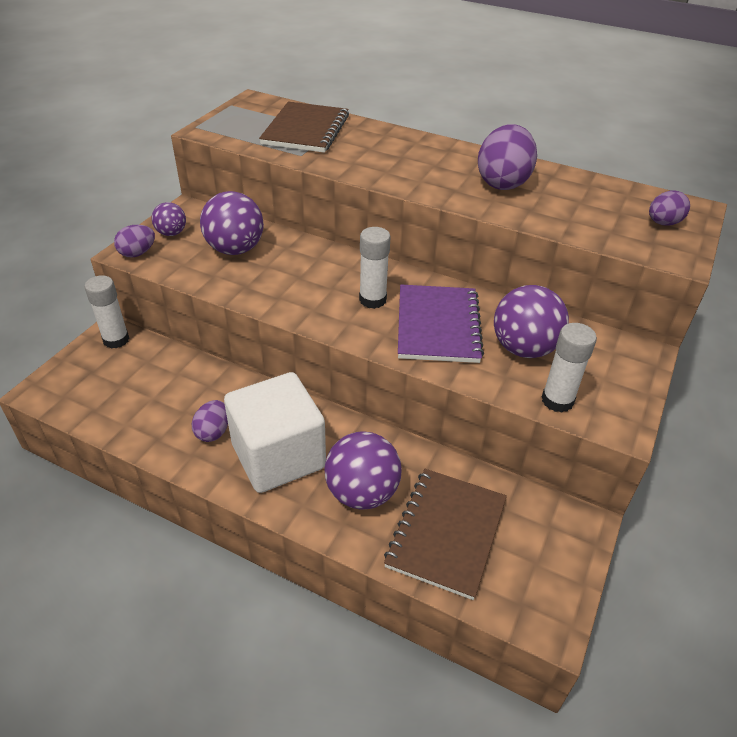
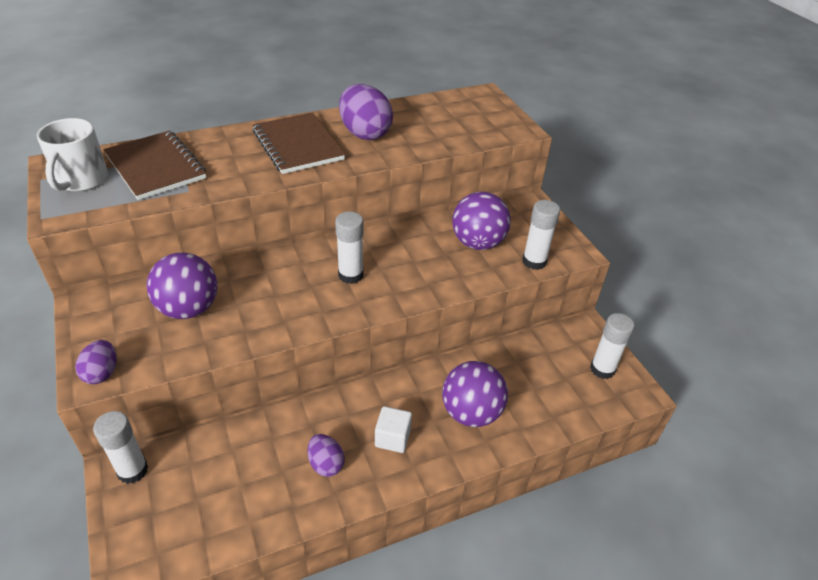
camera: 50 degrees left, 0 degrees up
purple ball [152,202,186,236] -> none
white cube [224,372,326,493] -> white cube [375,406,412,453], size x0.44
brown notebook [384,469,507,600] -> brown notebook moved to [252,112,345,174]
purple notebook [398,285,484,363] -> none
purple egg [649,191,690,225] -> none
none -> white mug [37,118,108,192]
none -> white glue stick [590,313,634,379]

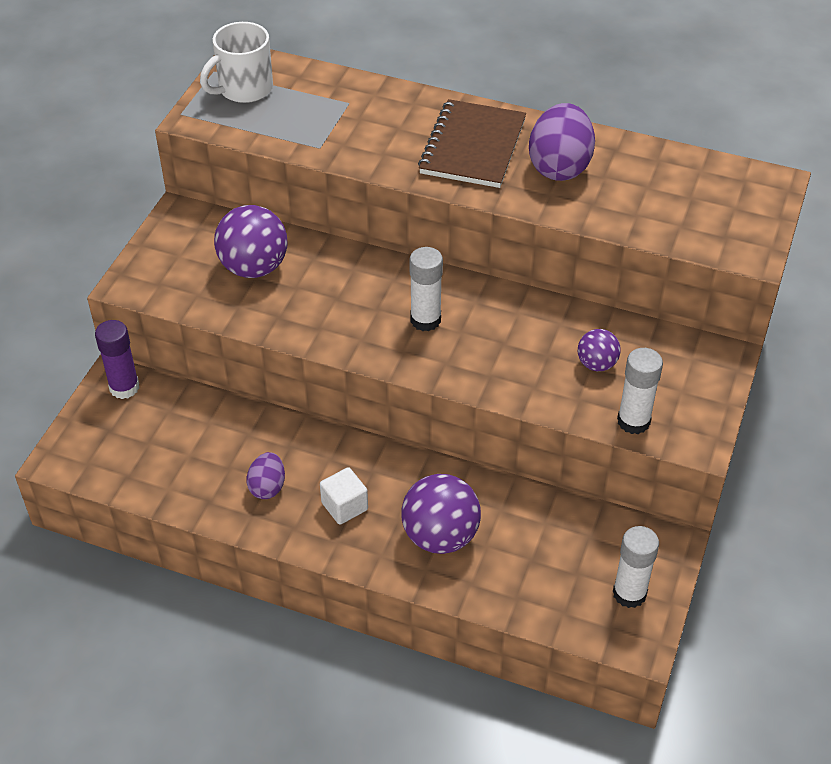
camera: 45 degrees right, 5 degrees up
purple egg [75,340,116,384] -> none
white glue stick [93,411,148,484] -> purple glue stick [95,320,139,399]
brown notebook [103,131,206,200] -> none
purple ball [452,192,511,250] -> purple ball [578,329,621,371], size x0.55

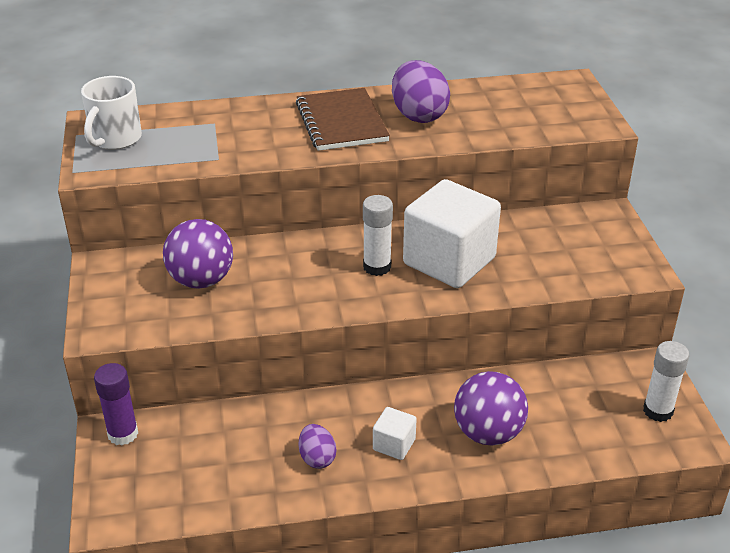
camera: 30 degrees left, 10 degrees down
purple ball [578,329,621,371] -> none
white glue stick [617,348,663,434] -> none
none -> white cube [403,179,501,288]

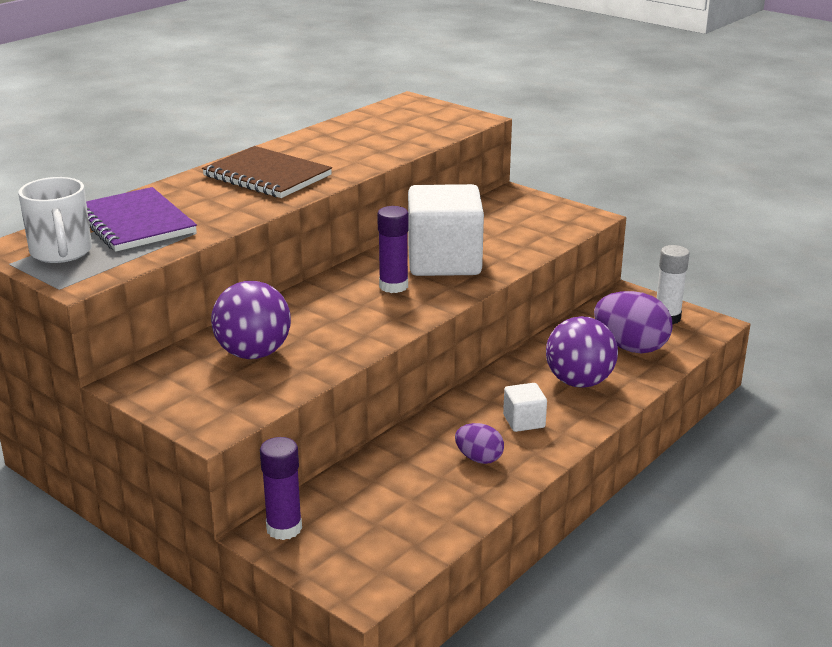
camera: 40 degrees left, 10 degrees down
white glue stick [363,195,393,276] -> purple glue stick [377,206,409,293]
purple egg [392,60,450,123] -> purple egg moved to [594,291,673,353]
none -> purple notebook [86,187,197,252]

